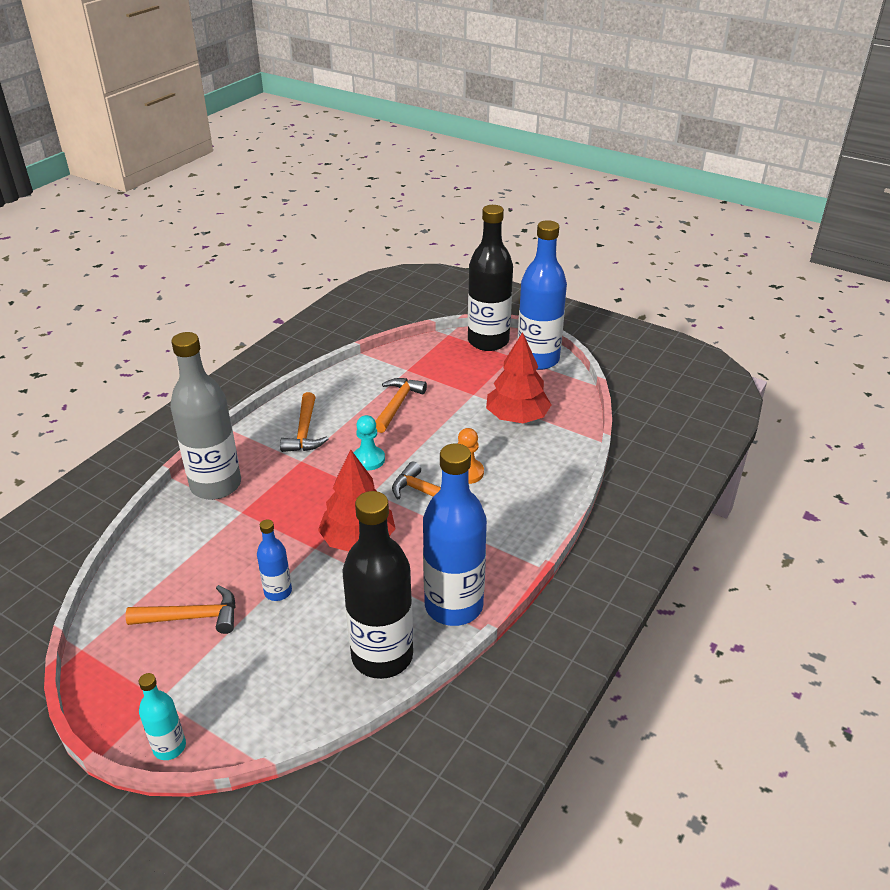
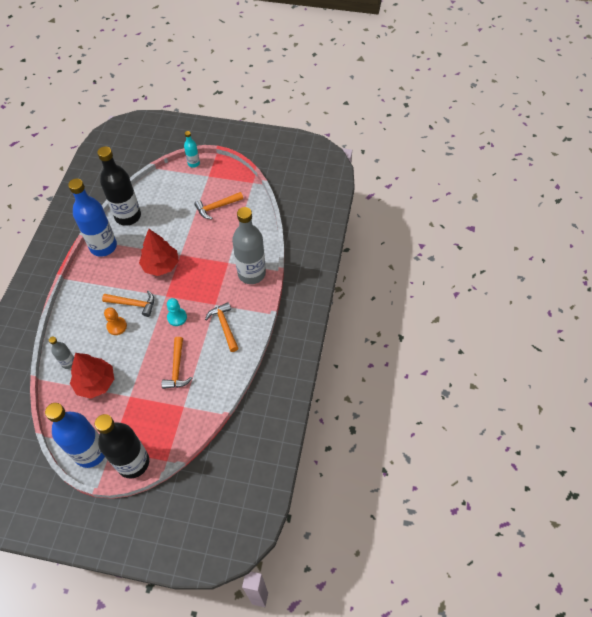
camera: 160 degrees right, 20 degrees up
blue bottle [257,520,292,601] -> none
none -> grey bottle [49,336,74,369]

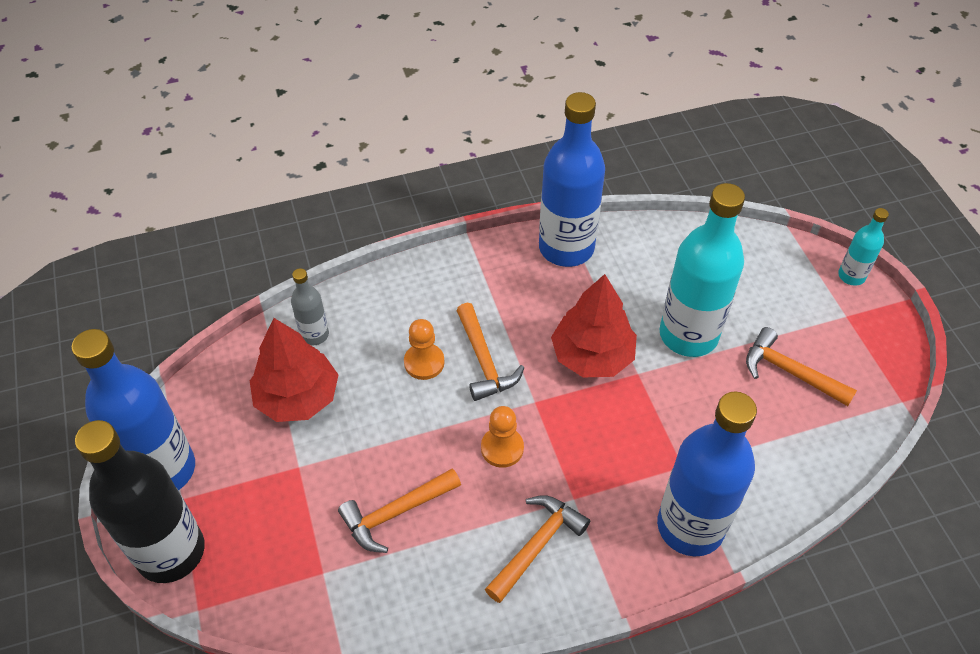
camera: 60 degrees right, 5 degrees down
black bottle [97,146,141,226] -> none
turquoise pawn [167,298,187,326] -> orange pawn [481,406,524,468]
grey bottle [232,207,266,284] -> blue bottle [657,391,757,556]
none -> turquoise bottle [660,183,745,357]

